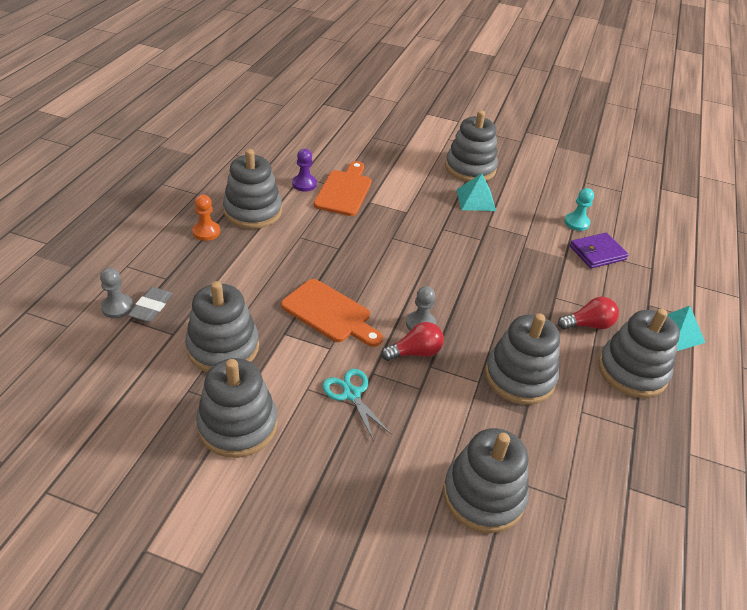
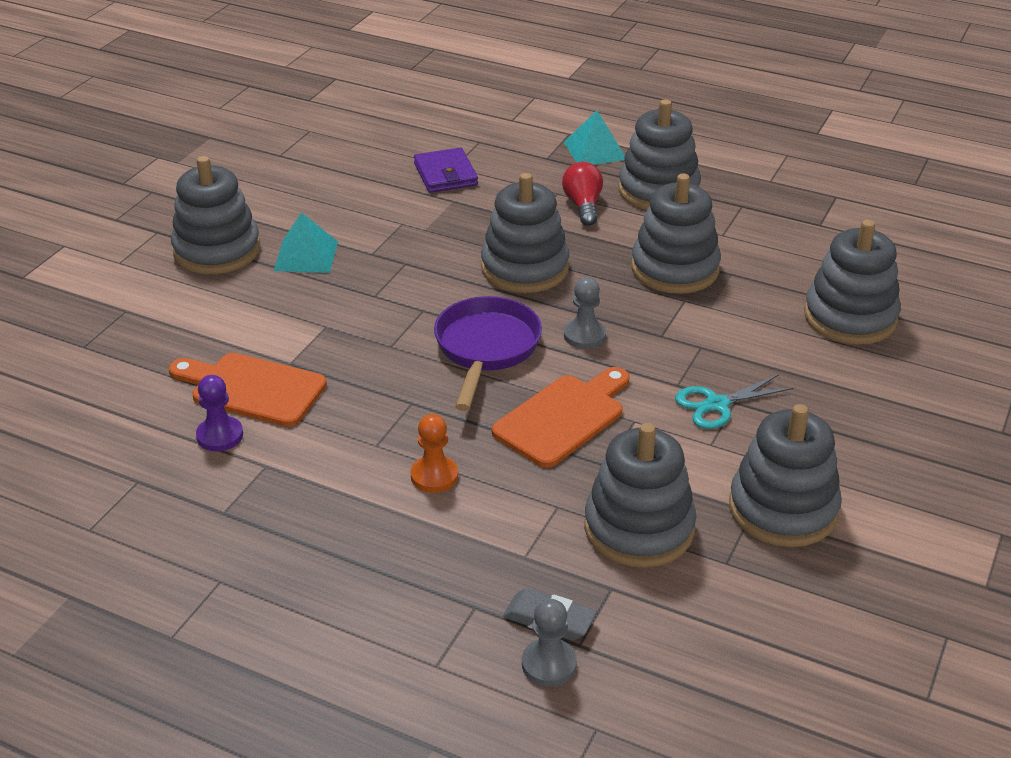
camera: 80 degrees left, 5 degrees down
orange pawn [192,195,220,241] -> orange pawn moved to [411,414,458,493]
grey stacking toy [223,149,282,229] -> grey stacking toy moved to [481,173,569,293]
red light bulb [381,322,444,361] -> none
turquoise pawn [564,188,594,231] -> none
none -> purple pan [434,296,542,411]

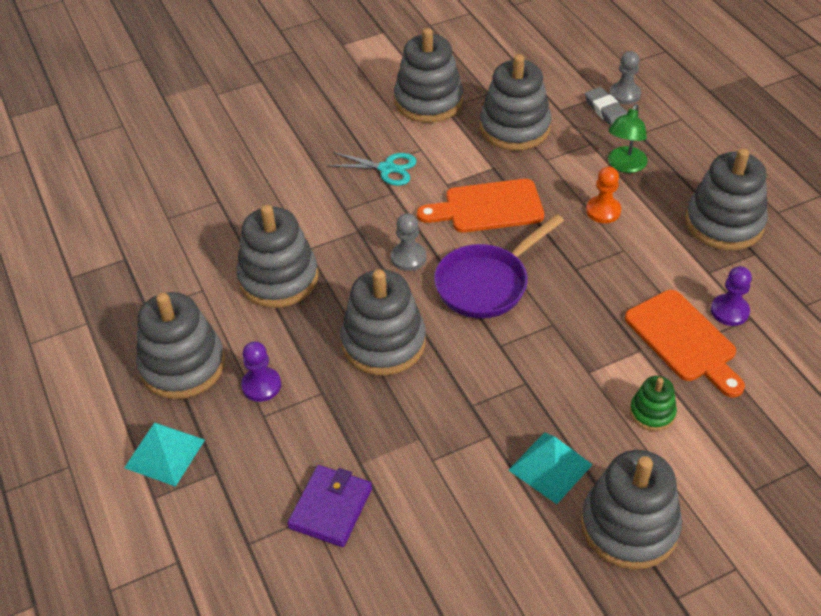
camera: 140 degrees left, 10 degrees up
red light bulb [562,162,603,226] -> purple pawn [241,341,281,402]
grey stacking toy [804,220,901,345] -> grey stacking toy moved to [685,148,768,250]
none -> green lamp [608,104,648,173]
none -> green stacking toy [630,376,677,431]

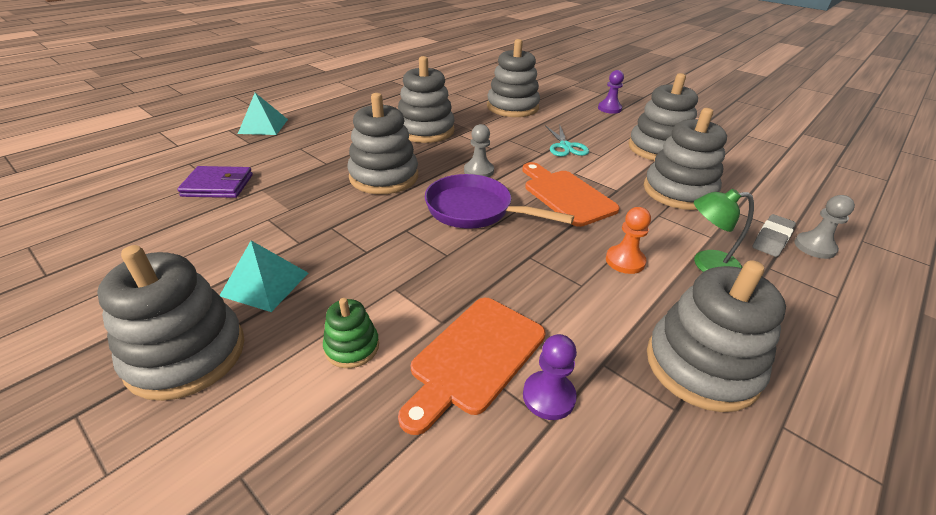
camera: 65 degrees right, 10 degrees down
grey stacking toy [136,292,225,399] -> grey stacking toy moved to [487,39,540,117]
purple pawn [241,341,281,402] -> purple pawn moved to [598,70,624,114]

